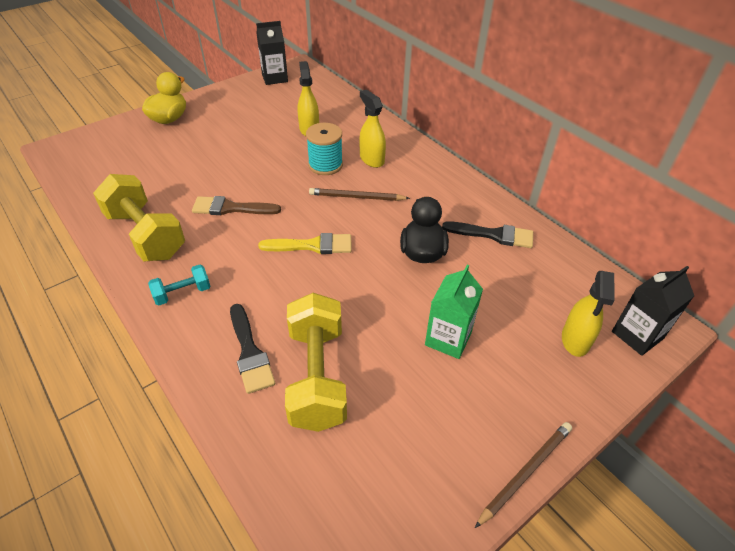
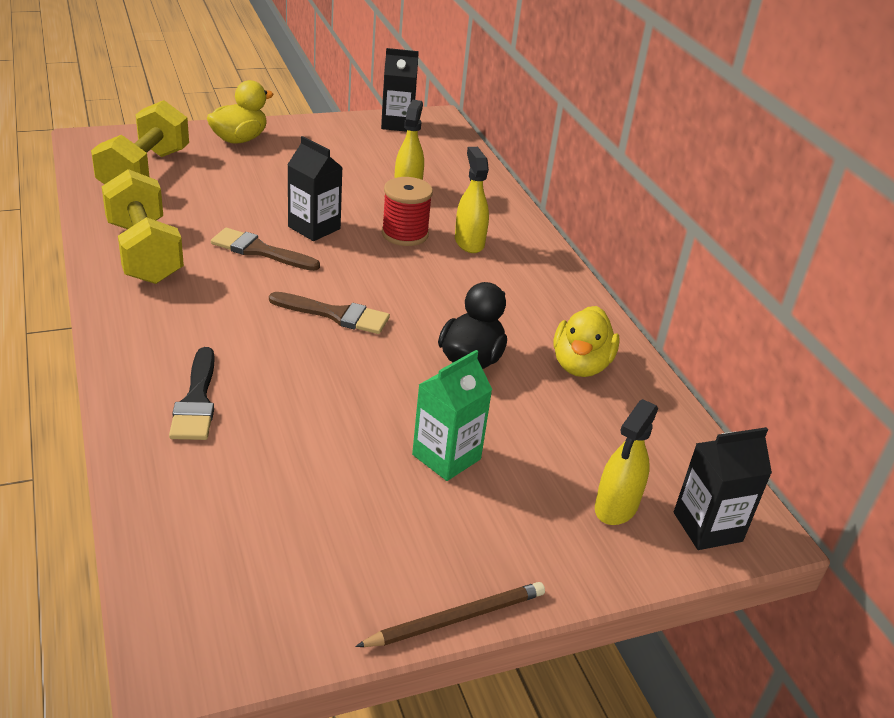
camera: 15 degrees right, 10 degrees down
turquoise dumbbell [148,265,211,306] -> none
yellow brush [258,233,352,254] -> brown brush [269,292,390,334]
yellow dumbbell [285,293,347,432] -> yellow dumbbell moved to [91,100,189,184]
turquoise spool [306,123,343,175] -> red spool [381,177,433,246]
brown pencil [309,188,410,201] -> none
black brush [442,221,533,248] -> yellow duck [553,306,620,377]
none -> black carton [287,136,343,241]

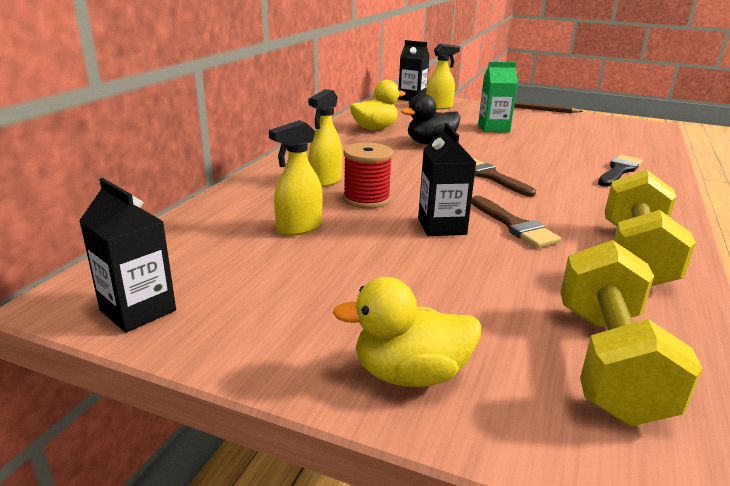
camera: 135 degrees left, 10 degrees down
yellow dumbbell [91,100,189,184] -> yellow dumbbell turned 45 degrees counterclockwise [560,240,703,426]

